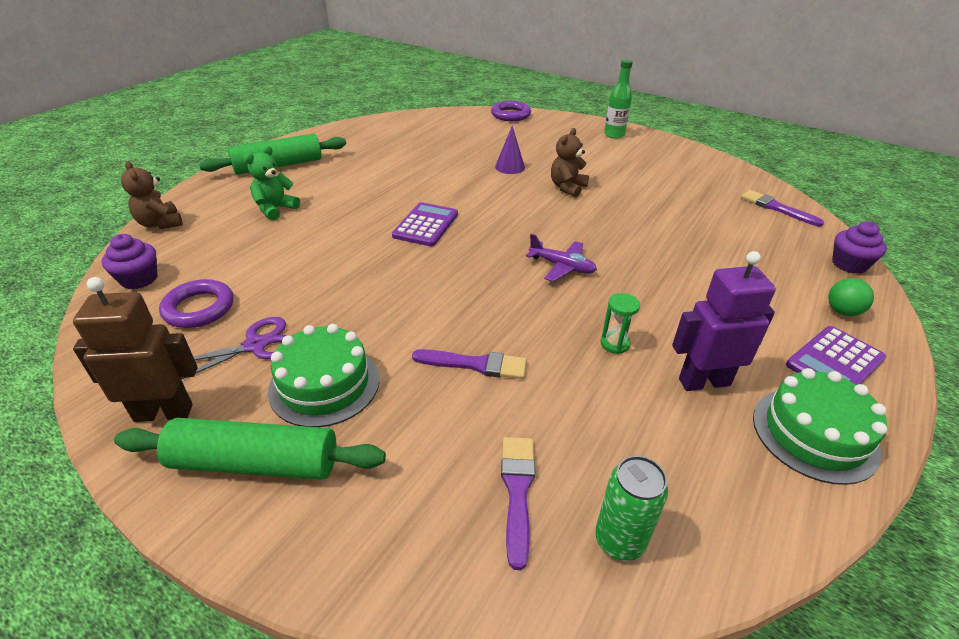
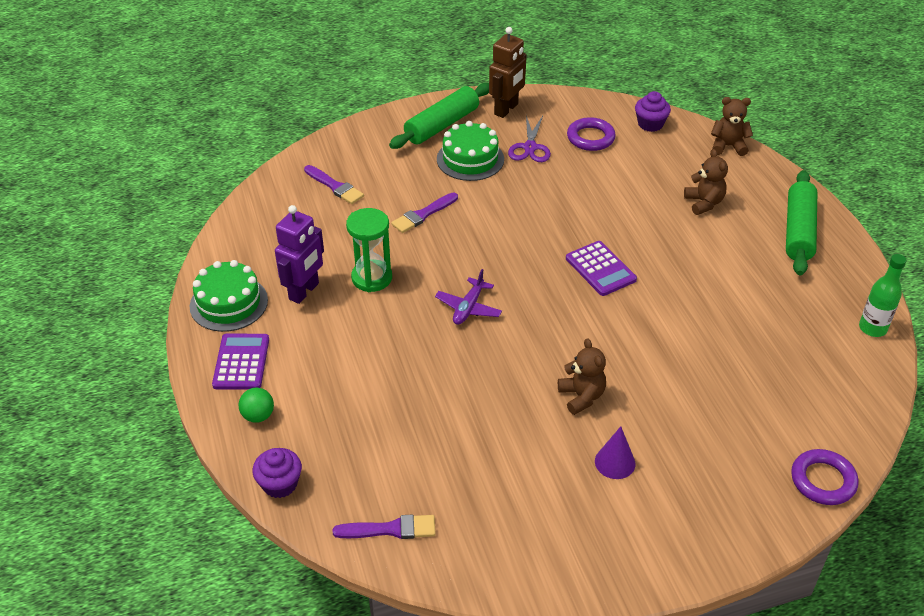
camera: 130 degrees right, 5 degrees up
green teddy bear [244,146,300,220] -> brown teddy bear [684,149,728,215]
purple cone [495,126,525,174] -> purple cone moved to [595,426,635,479]
purple plane [526,234,597,282] -> purple plane turned 45 degrees counterclockwise [435,269,502,325]
green can [595,455,668,561] -> none
green hourglass [600,293,640,354] -> green hourglass [346,208,392,292], size x1.84
green bottle [604,59,633,139] -> green bottle moved to [859,254,907,337]

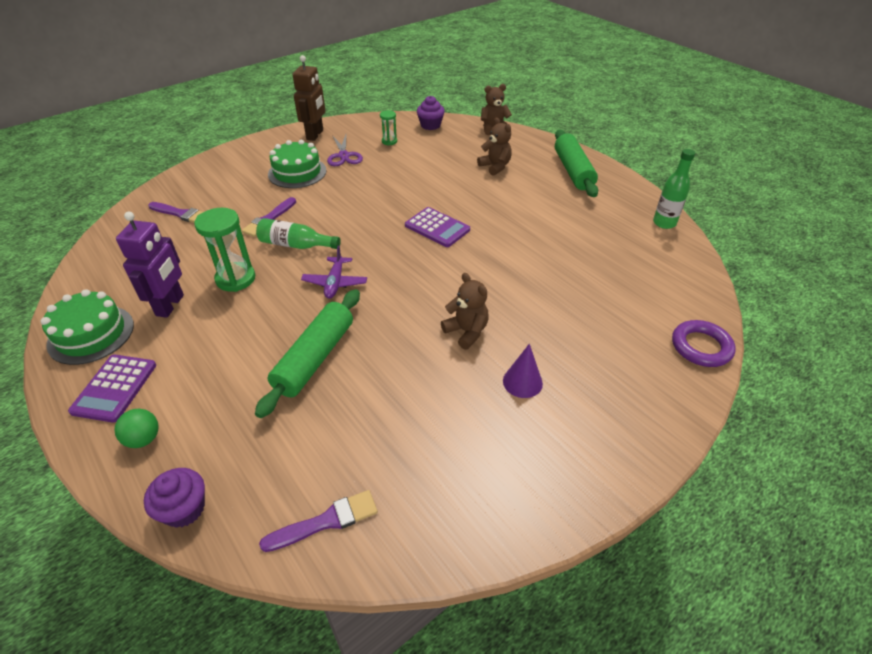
camera: 20 degrees left, 0 degrees up
purple calculator [212,334,269,390] -> purple calculator turned 150 degrees counterclockwise [68,355,156,423]
green rolling pin [389,83,489,149] -> green rolling pin moved to [255,289,360,418]
purple ring [567,117,616,151] -> green hourglass [380,110,397,146]
none -> green bottle [256,218,341,249]

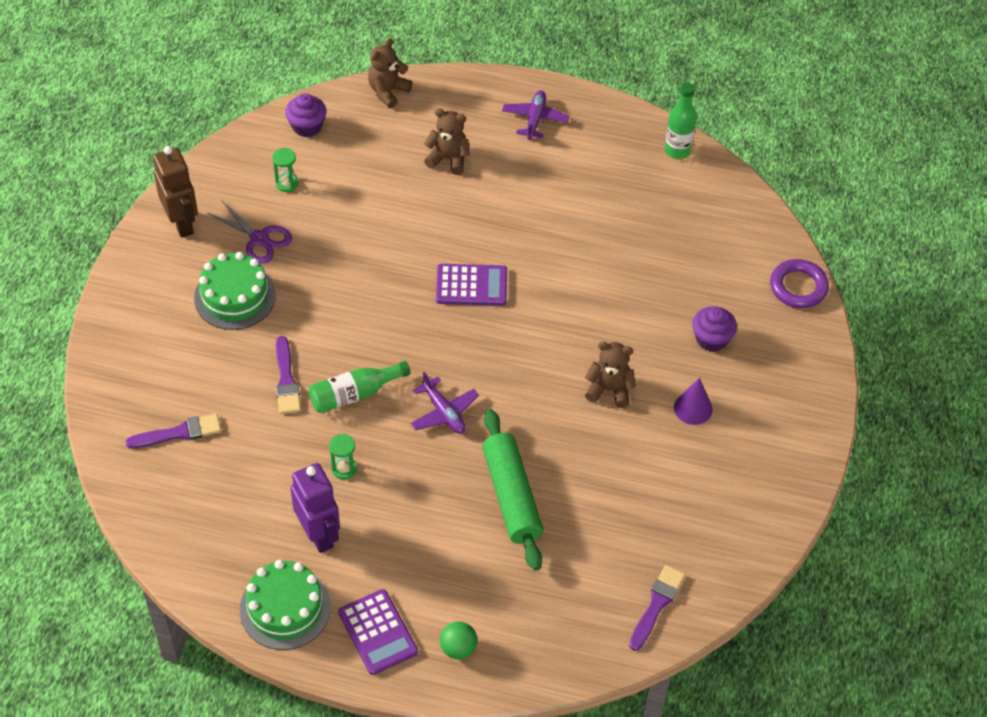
camera: 40 degrees left, 10 degrees up
purple cupcake [144,468,205,528] -> purple cupcake moved to [692,306,737,352]
green hourglass [194,208,255,292] -> green hourglass [329,434,357,479], size x0.54
green rolling pin [555,130,598,197] -> purple plane [502,90,570,140]

